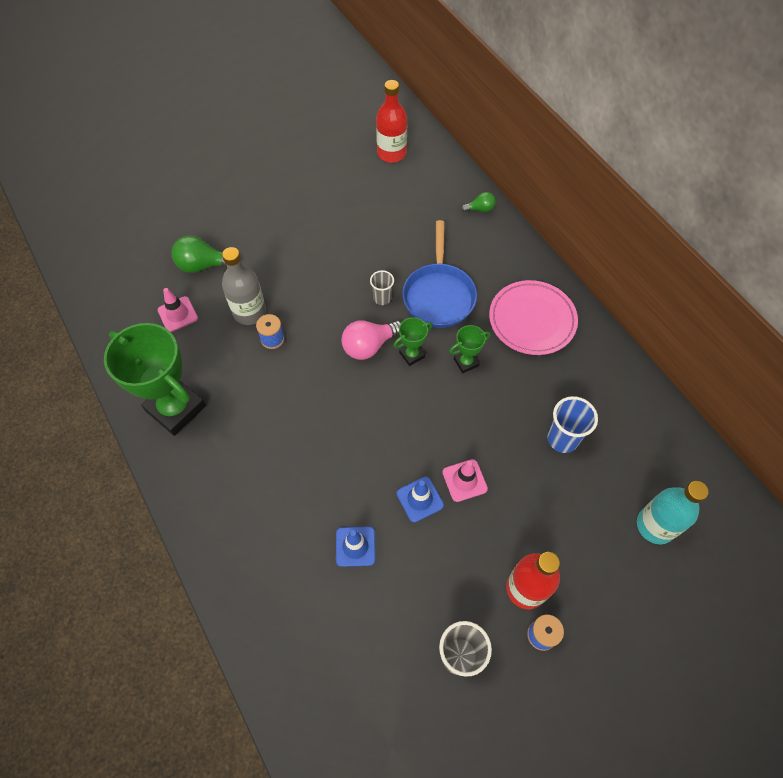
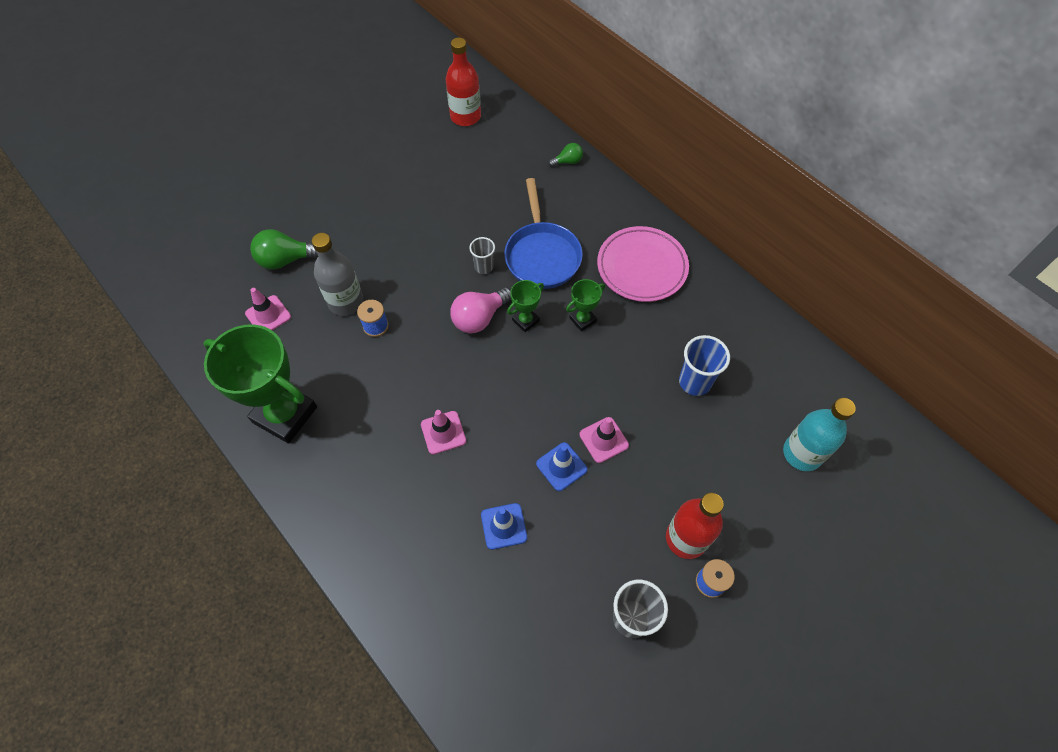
camera: 10 degrees left, 0 degrees up
none -> pink traffic cone [421,410,466,455]

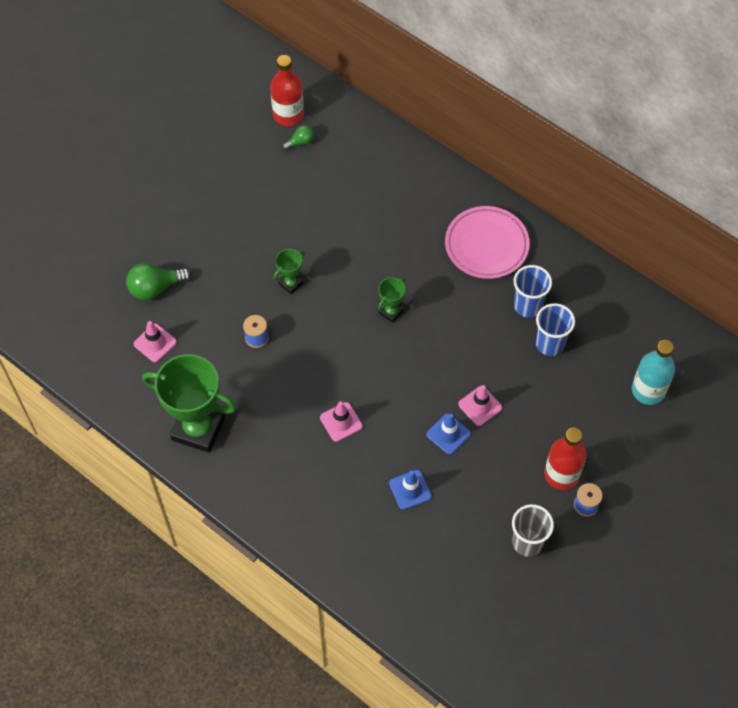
camera: 10 degrees left, 0 degrees up
grey bottle [312,233,364,316] -> none
pink light bulb [450,287,511,333] -> none
grey cup [469,237,495,274] -> none
blue pan [504,178,583,289] -> none
green light bulb [549,143,583,167] -> green light bulb moved to [282,125,314,150]
green trophy [566,279,605,331] -> green trophy moved to [274,249,305,294]
none -> blue cup [514,265,552,318]

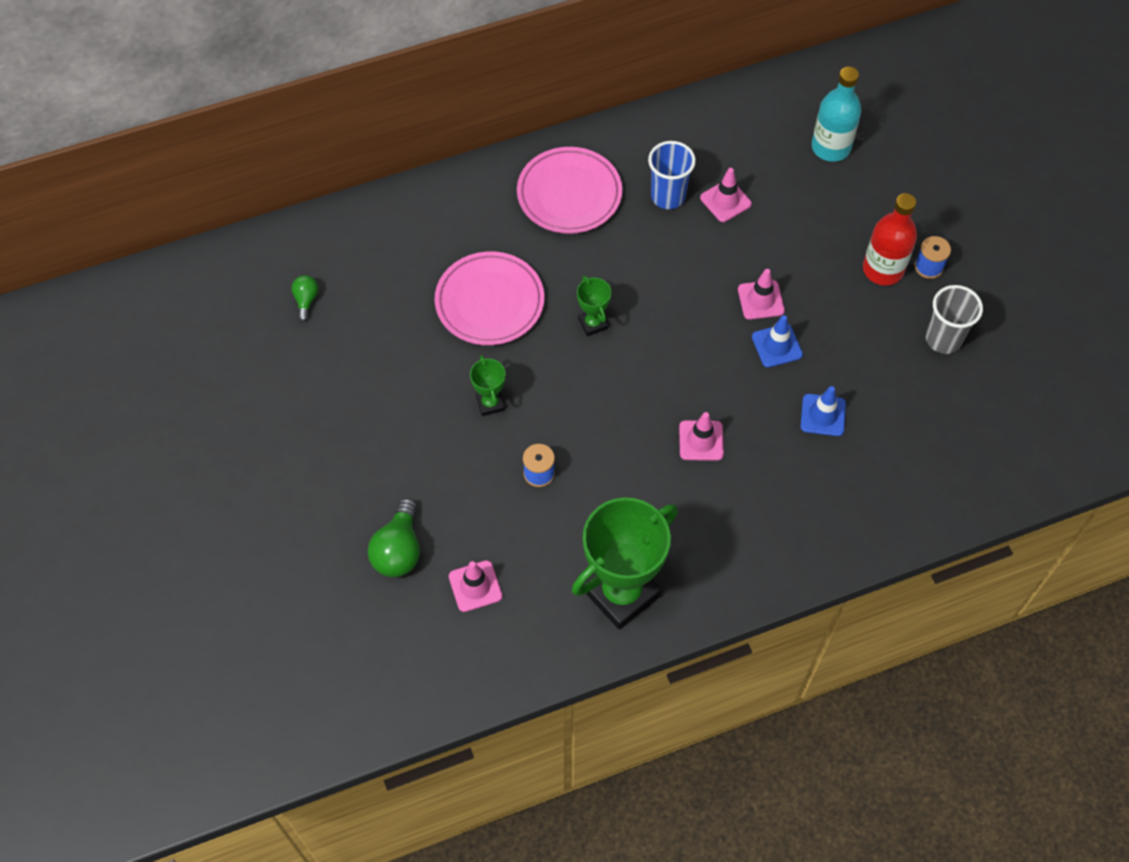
camera: 60 degrees left, 0 degrees up
red bottle [270,55,304,126] -> none
blue cup [536,303,575,356] -> pink traffic cone [700,168,752,222]
none -> pink plate [435,251,544,345]

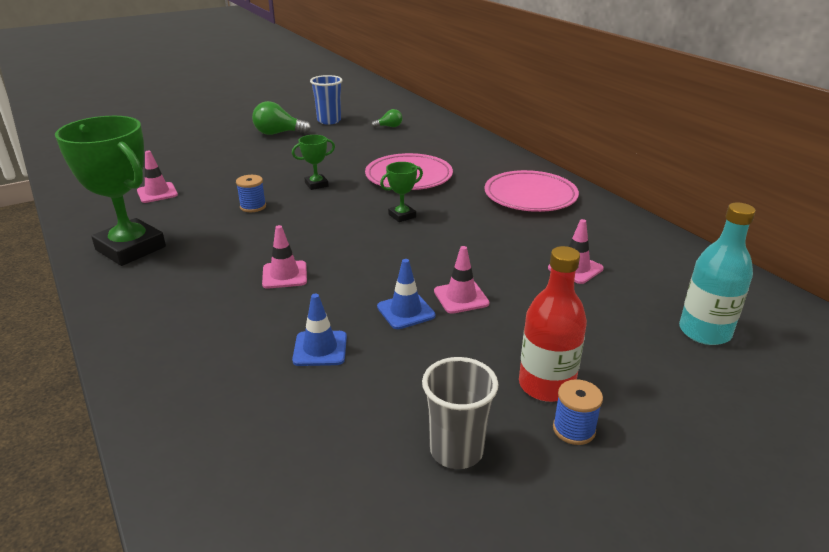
camera: 80 degrees right, 30 degrees down
green light bulb [368,498,420,577] -> green light bulb moved to [252,101,311,135]
blue cup [648,141,696,209] -> blue cup moved to [310,75,343,125]

